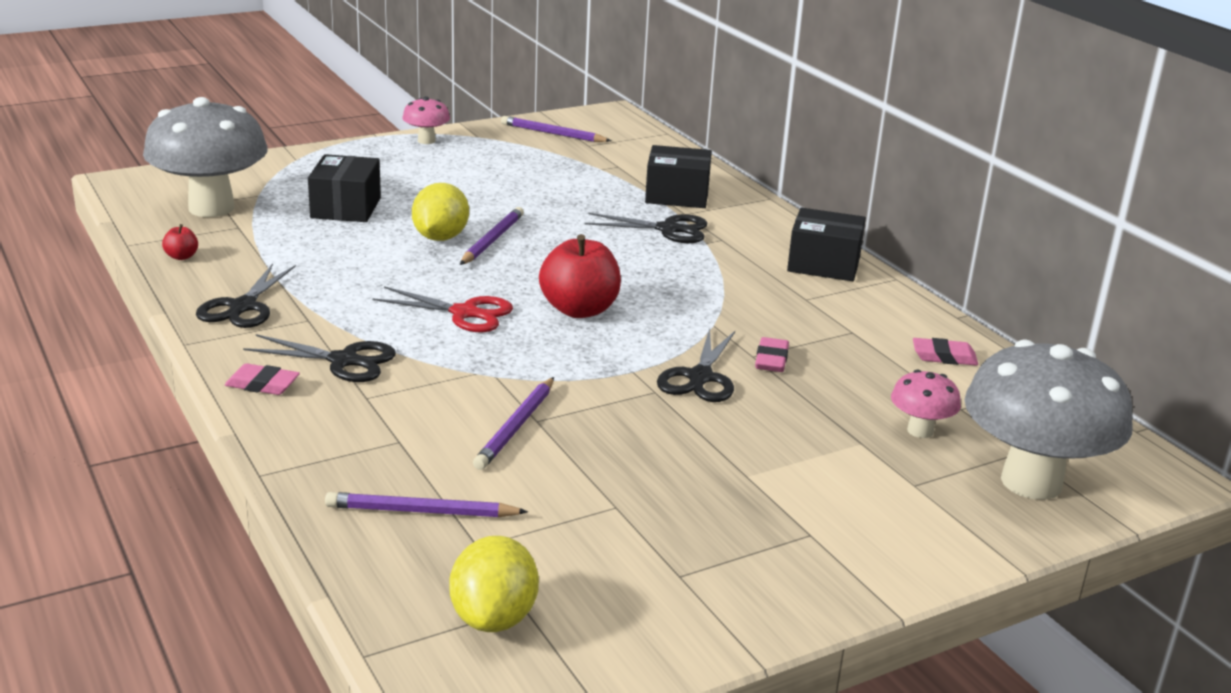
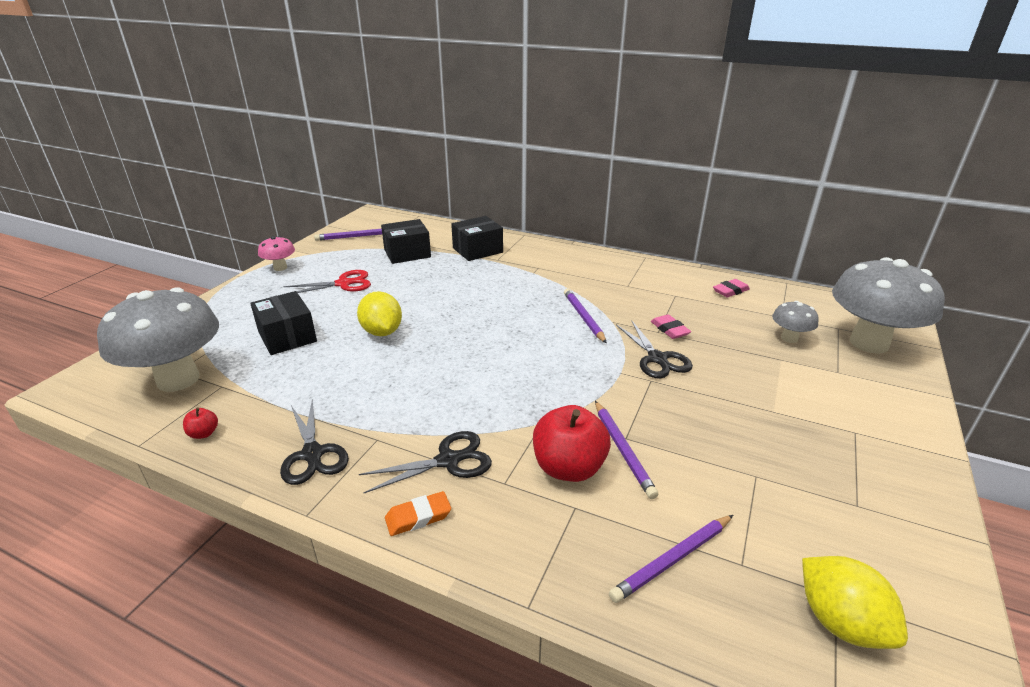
camera: 35 degrees left, 5 degrees up
pink eraser [225,363,300,395] -> orange eraser [385,491,451,536]
red scissors [372,286,513,332] -> red scissors moved to [283,270,371,293]
purple pencil [460,207,524,265] -> purple pencil moved to [564,289,607,344]
red apple [539,234,621,318] -> red apple moved to [533,405,611,482]
black scissors [584,213,707,243] -> none
black box [787,208,866,281] -> black box moved to [381,219,431,264]
pink mushroom [891,370,961,438] -> grey mushroom [772,301,819,343]

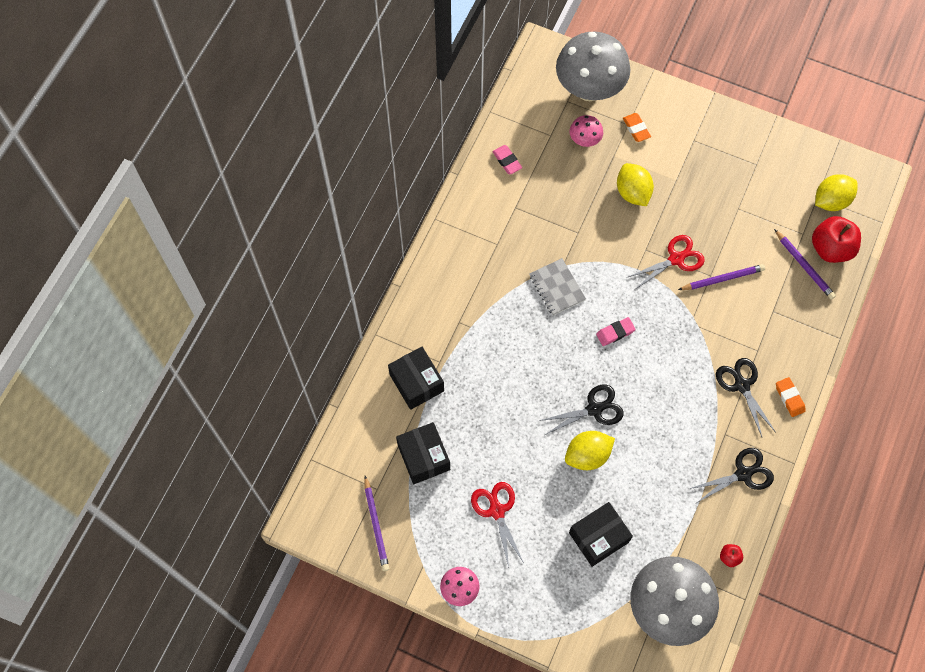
camera: 90 degrees left, 35 degrees up
red apple [533,405,611,482] -> red apple moved to [812,216,861,263]
purple pencil [564,289,607,344] -> grey notebook [529,258,586,315]
black scissors [616,321,693,379] -> black scissors moved to [539,385,624,435]
pink eraser [651,314,691,339] -> pink eraser moved to [596,317,636,346]
grey mushroom [772,301,819,343] -> pink mushroom [570,115,603,147]
none -> yellow lemon [617,163,654,206]
none -> orange eraser [623,113,651,142]
none -> red scissors [628,235,705,289]

